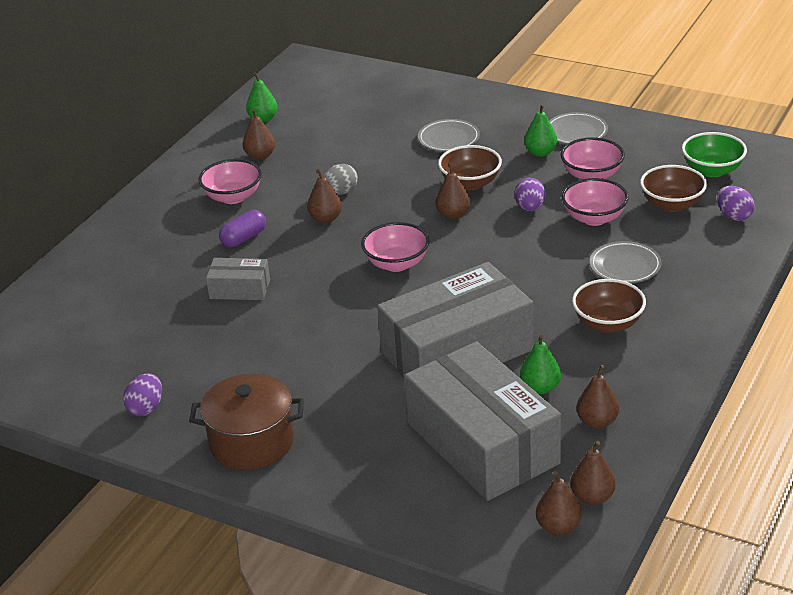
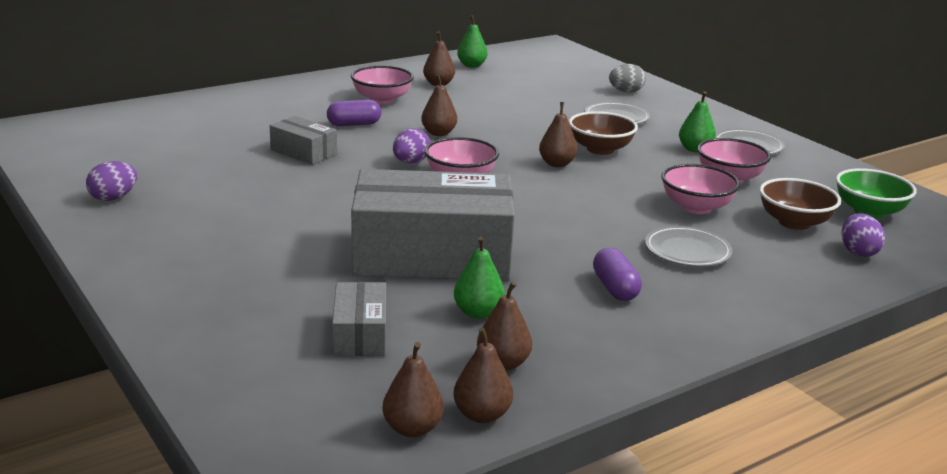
camera: 25 degrees right, 10 degrees down
brown pot [189,374,304,470] -> none
grey egg [323,164,358,195] -> grey egg moved to [609,64,646,92]
grey box [405,341,561,501] -> grey box [332,282,386,356], size x0.46
purple egg [514,178,546,211] -> purple egg moved to [393,128,430,163]
brown pear [536,471,582,535] -> brown pear moved to [453,328,513,423]
brown bowl [572,279,646,333] -> purple capsule [593,248,642,301]

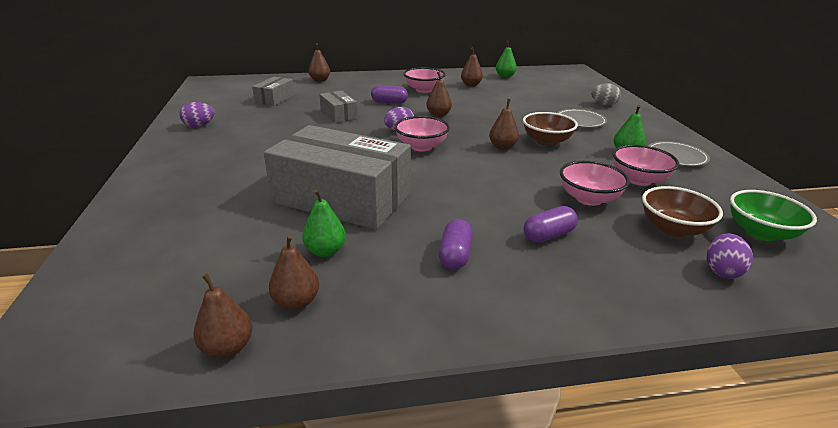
camera: 25 degrees right, 5 degrees up
grey box [332,282,386,356] -> grey box moved to [252,77,294,106]
brown pear [382,342,444,437] -> brown pear moved to [308,43,330,82]
grey plate [645,226,732,267] -> purple capsule [524,206,578,243]

